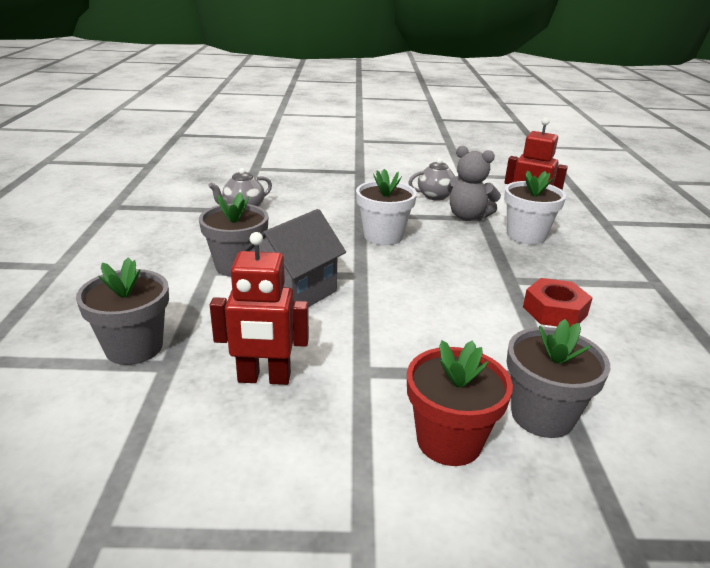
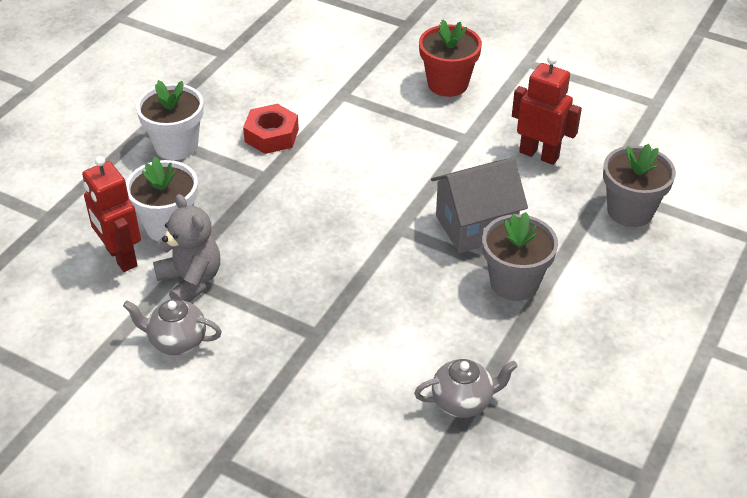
camera: 150 degrees left, 15 degrees up
white flower pot [356,169,417,245] -> white flower pot moved to [136,80,204,160]
grey flower pot [507,319,610,438] -> none

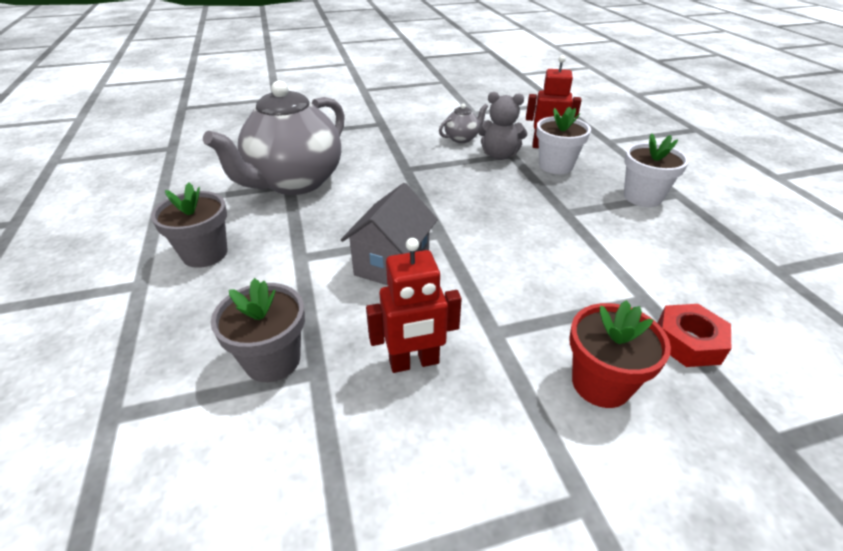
camera: 135 degrees right, 5 degrees down
red nut [243,104,299,154] -> red nut moved to [658,304,731,367]
grey teapot [414,359,518,418] -> grey teapot [203,81,345,195], size x2.39
grey flower pot [482,212,558,301] -> grey flower pot moved to [151,182,227,268]

